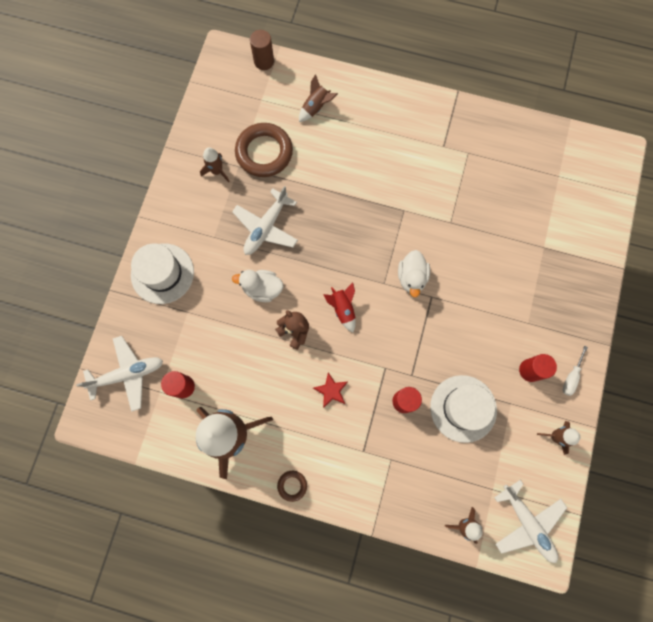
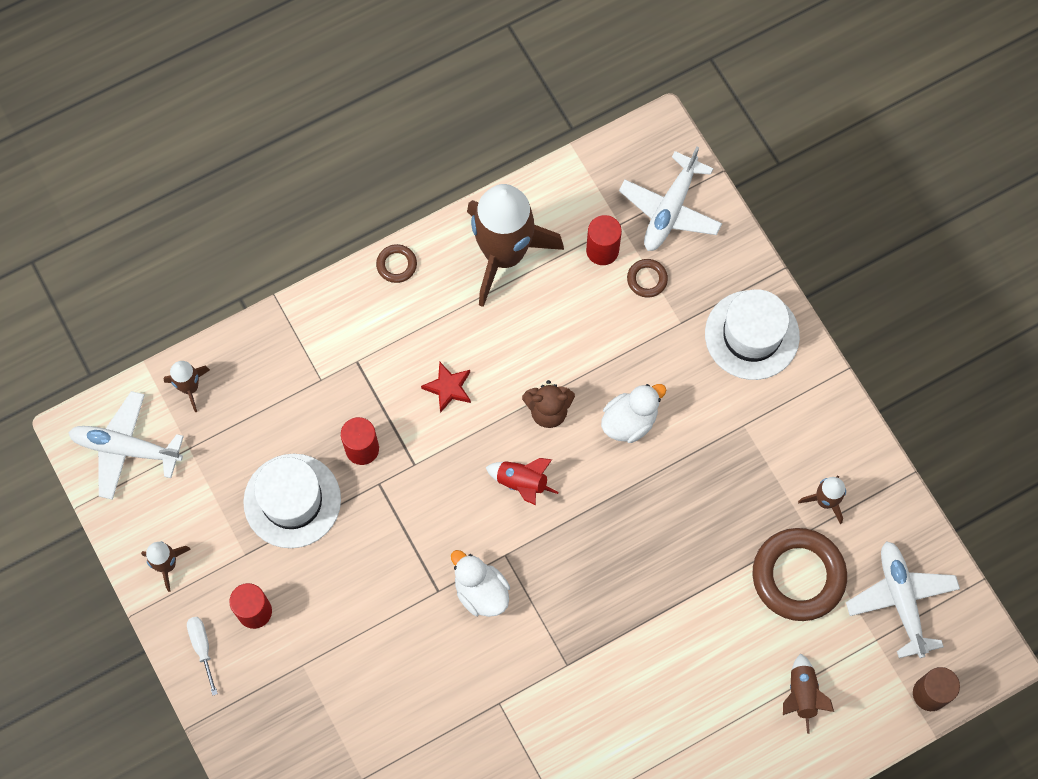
camera: 135 degrees right, 5 degrees down
white plane [232,186,298,255] -> white plane moved to [846,541,960,658]
none -> brown ring [627,259,668,297]

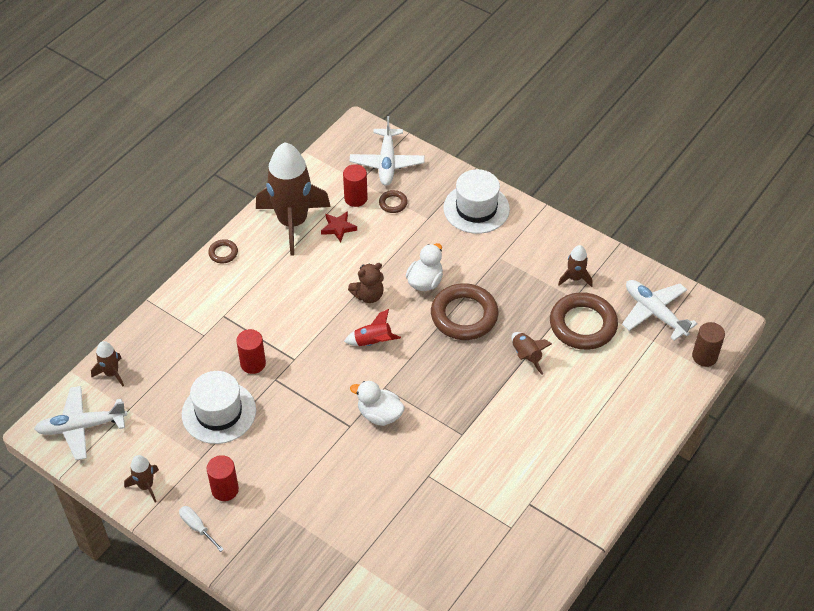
camera: 25 degrees left, 20 degrees down
red star [421,361,471,413] -> red star moved to [321,211,357,242]
brown rocket [783,654,834,734] -> brown rocket moved to [511,332,552,375]
none -> brown ring [431,283,498,340]

